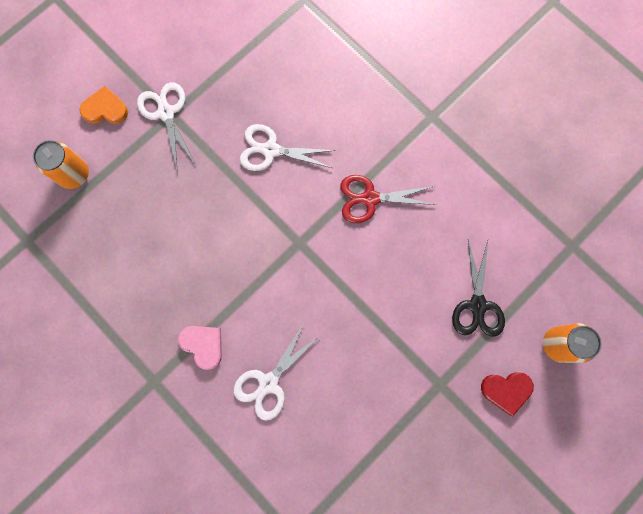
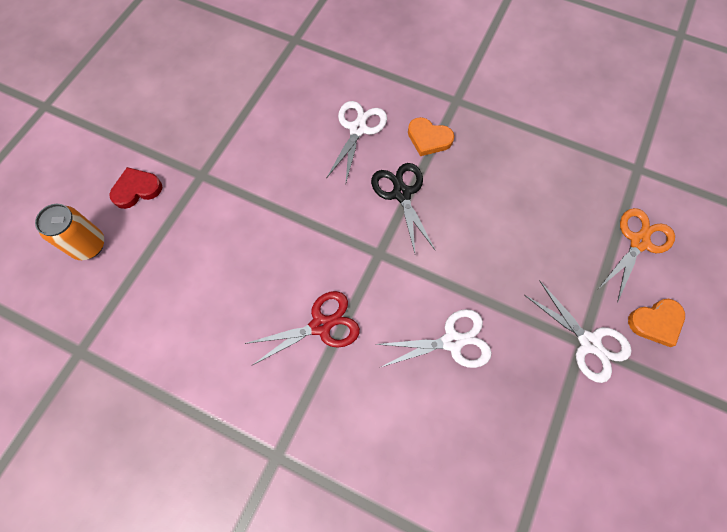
camera: 160 degrees right, 10 degrees down
orange can [33,140,89,189] -> orange scissors [598,208,675,303]
pink heart [178,326,222,370] -> orange heart [408,117,454,156]
black scissors [452,240,505,337] -> black scissors moved to [371,163,436,253]

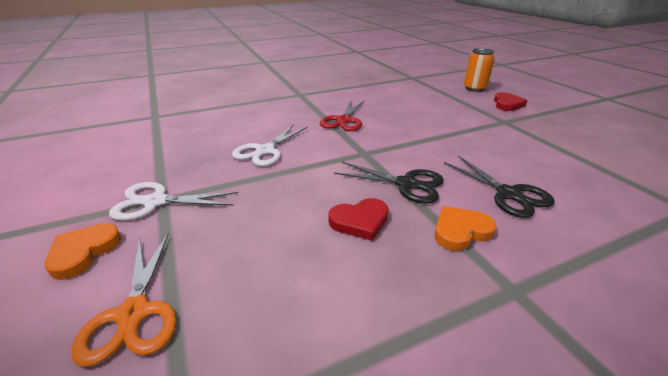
camera: 130 degrees right, 35 degrees down
white scissors [326,101,387,182] -> black scissors [444,156,555,218]
none -> red heart [328,198,389,241]

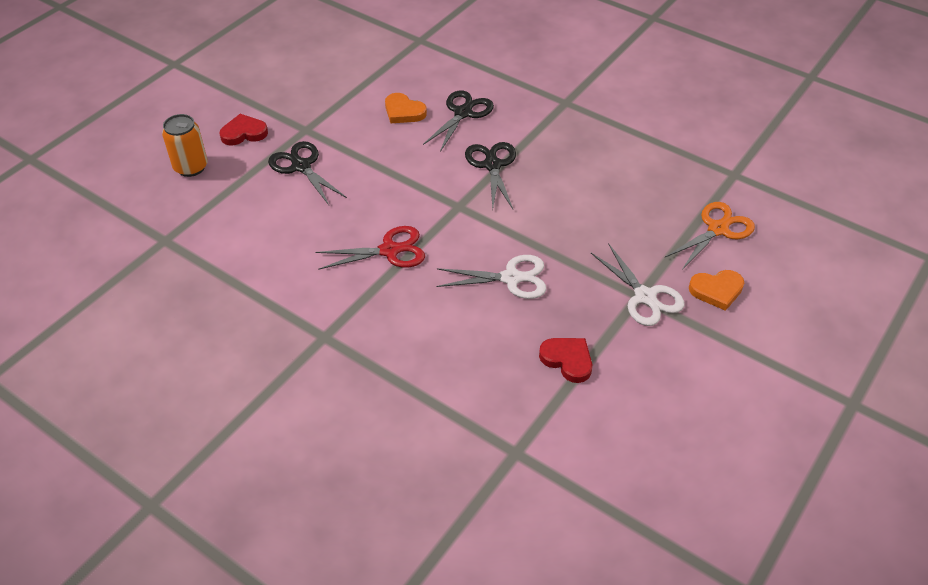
camera: 120 degrees left, 15 degrees up
red heart [328,198,389,241] -> red heart moved to [539,338,592,383]
orange heart [434,206,497,251] -> orange heart moved to [385,93,427,123]
none -> black scissors [268,141,347,205]

